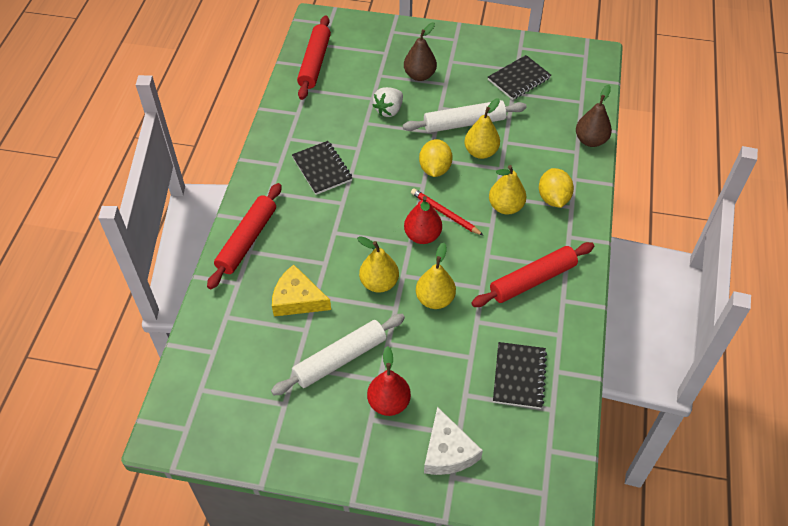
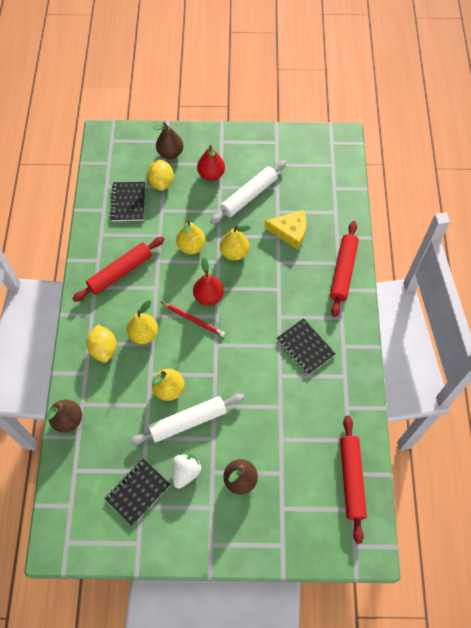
camera: 170 degrees right, 10 degrees up
white strawberry [372,87,403,117] -> white strawberry moved to [172,453,201,489]
yellow lemon [419,139,453,177] -> yellow lemon moved to [147,159,174,191]
white cheese [424,407,483,475] -> brown pear [153,122,183,159]

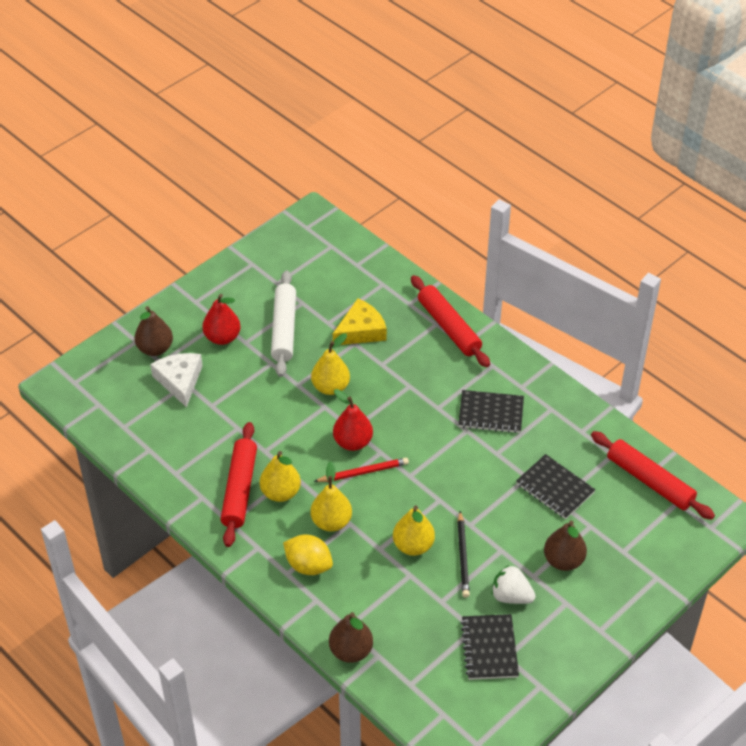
camera: 45 degrees left, 15 degrees down
black notebook [110,182,145,221] -> black notebook moved to [516,454,596,519]
white rolling pin [129,394,244,445] -> black pencil [457,511,470,598]
yellow lemon [147,159,174,191] -> white cheese [150,353,203,408]
white strawberry [172,453,201,489] -> white strawberry turned 45 degrees counterclockwise [492,565,536,604]
yellow pear [176,221,206,254] -> yellow pear moved to [260,451,301,502]

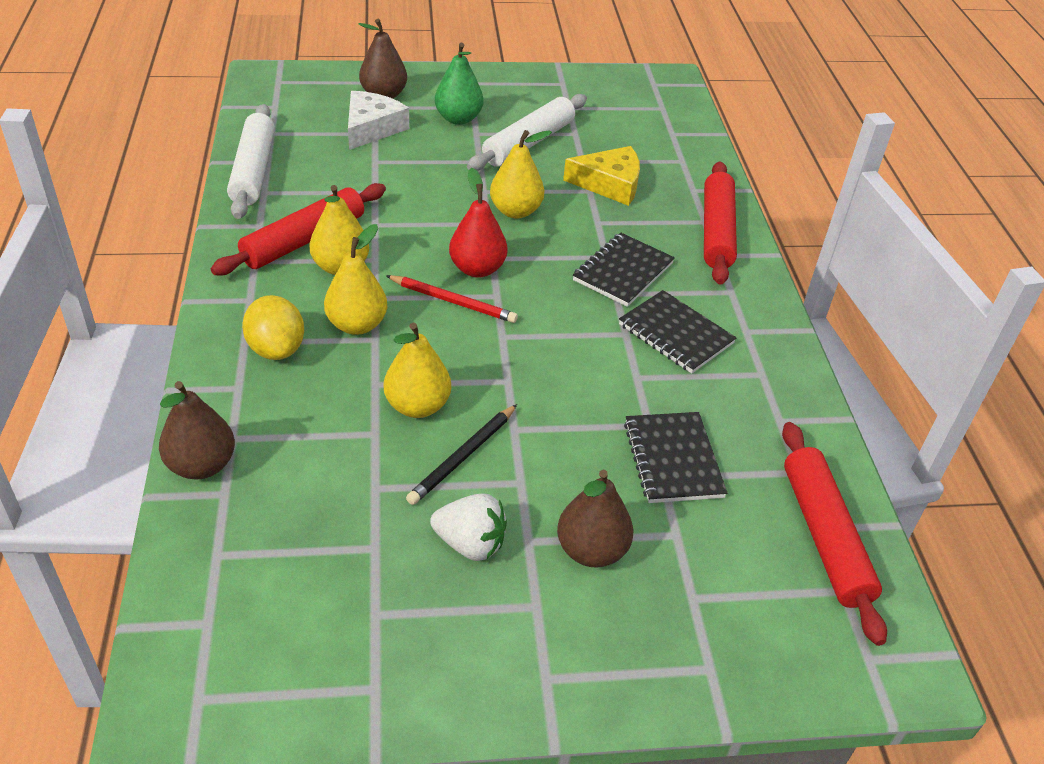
camera: 35 degrees right, 5 degrees down
red pear [202,294,241,345] -> green pear [435,43,483,125]
black notebook [461,614,519,680] -> black notebook moved to [573,233,675,307]
white strawberry [492,565,536,604] -> white strawberry turned 135 degrees clockwise [430,493,507,561]
none -> white rolling pin [227,104,275,219]

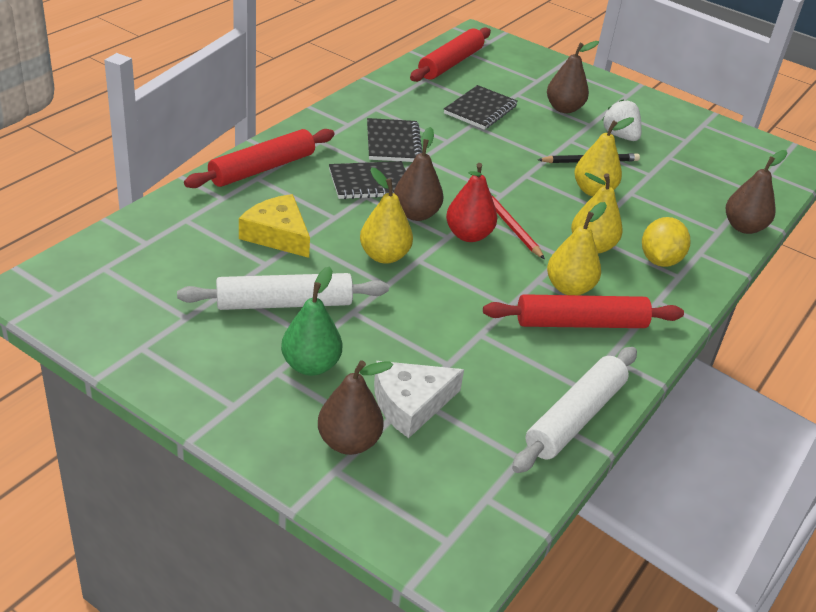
camera: 140 degrees left, 5 degrees down
none -> brown pear [394,127,443,221]

